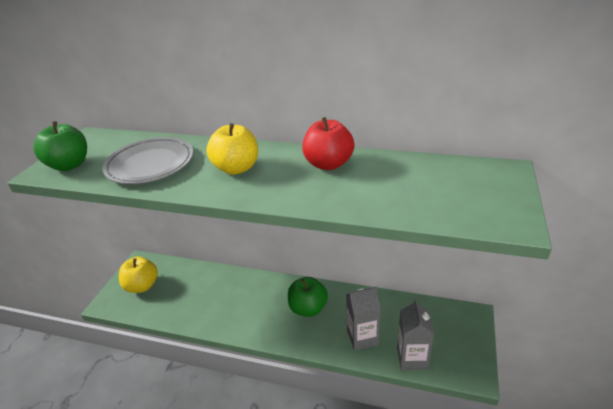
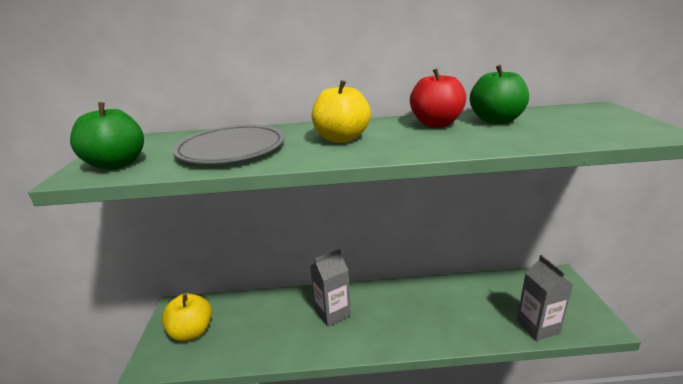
camera: 20 degrees left, 10 degrees down
green apple [288,277,328,317] -> green apple moved to [470,65,529,124]
grey carton [346,287,381,350] -> grey carton moved to [310,249,351,327]

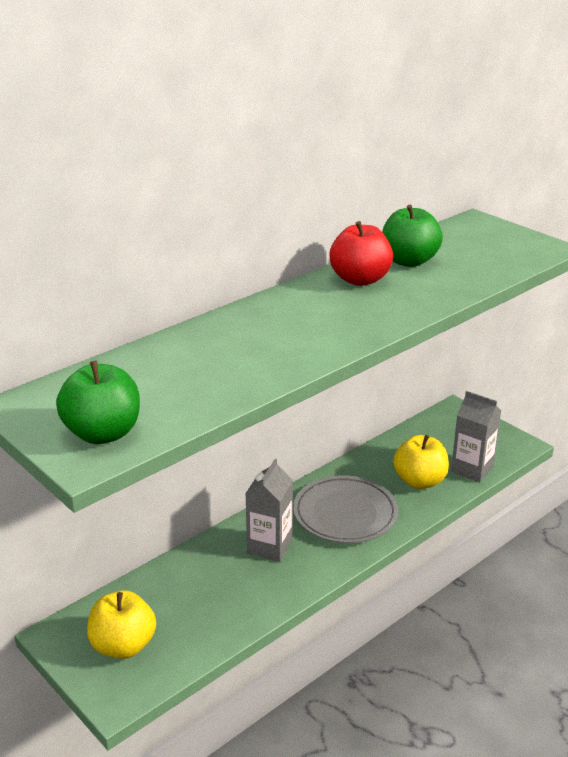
camera: 40 degrees left, 5 degrees up
grey plate [172,125,285,164] -> grey plate moved to [293,475,399,543]
yellow apple [312,80,371,143] -> yellow apple moved to [393,435,449,489]

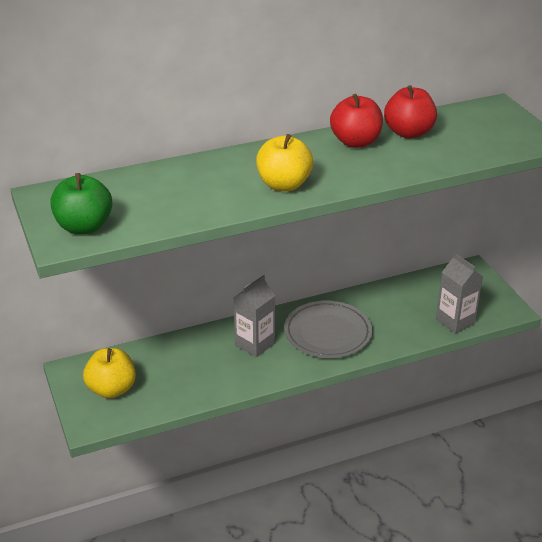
camera: 20 degrees right, 5 degrees up
green apple [382,205,443,267] -> red apple [384,85,437,139]
yellow apple [393,435,449,489] -> yellow apple moved to [256,134,313,191]

